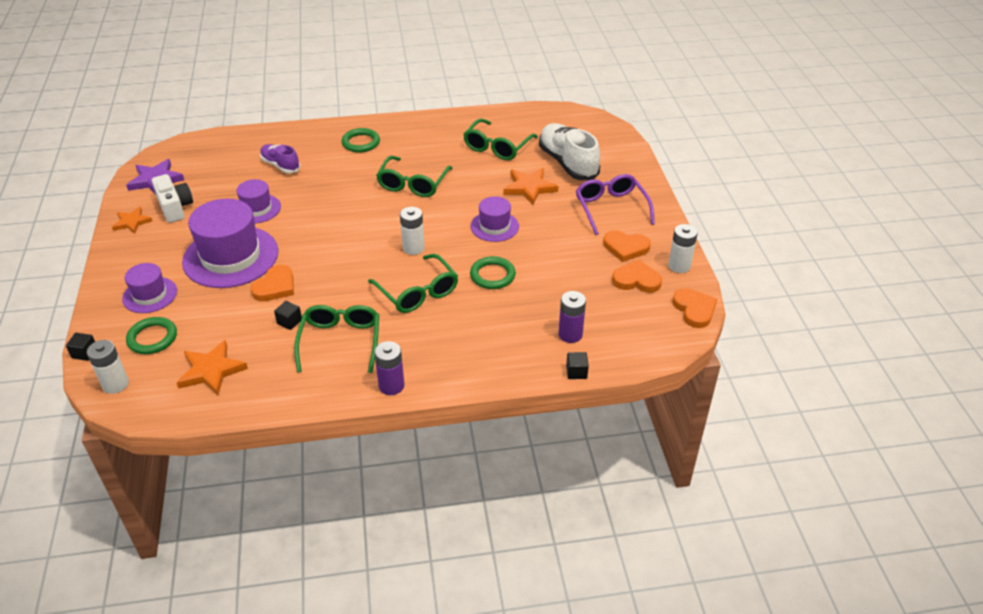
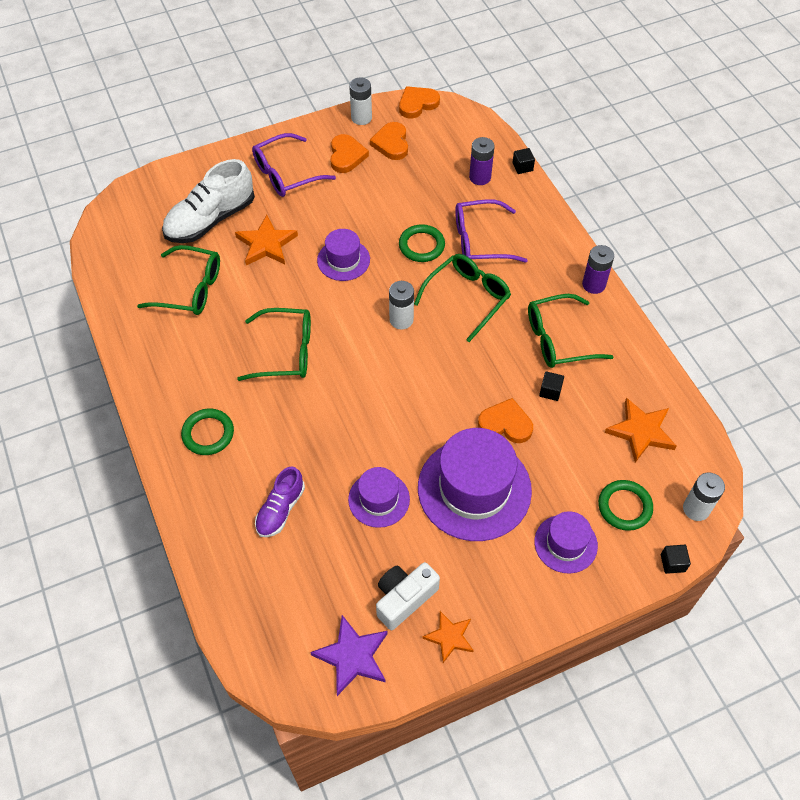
camera: 105 degrees left, 15 degrees up
none -> purple glasses [455,199,528,263]

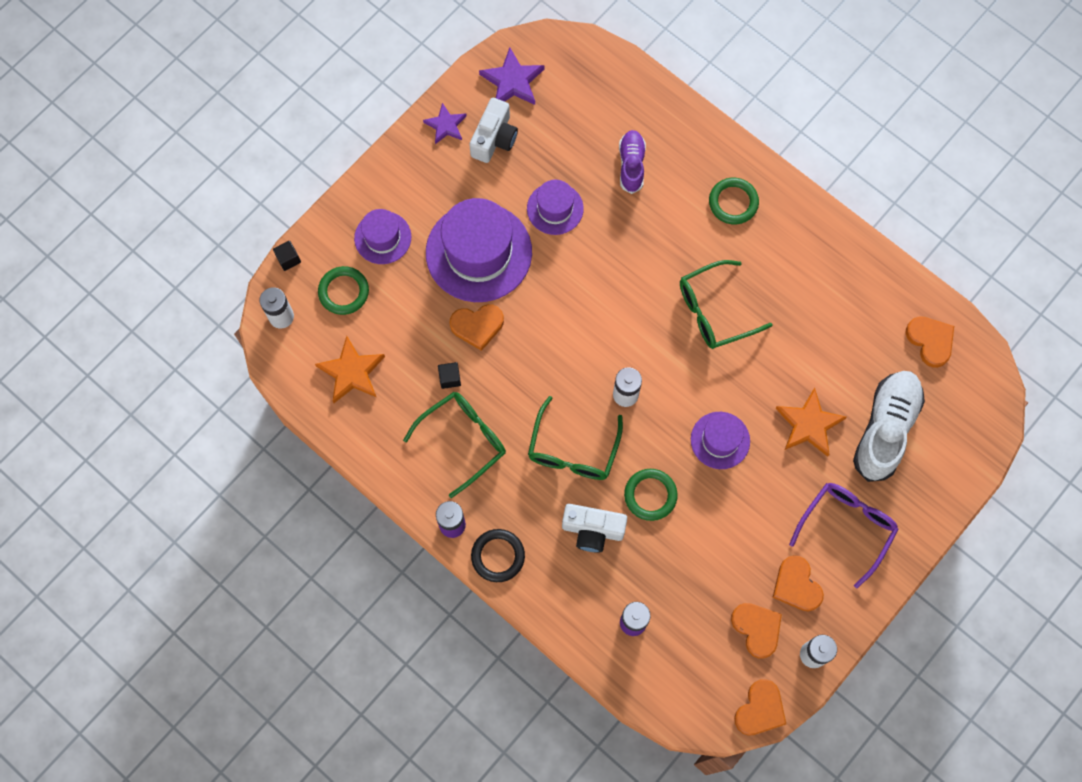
camera: 155 degrees right, 15 degrees up
green glasses [137,245,220,315] -> none
orange star [422,611,474,663] -> purple star [423,103,467,144]
purple glasses [455,199,528,263] -> white camera [562,504,627,553]
black cube [512,148,535,174] -> none
none -> black ring [471,529,525,582]
none -> orange heart [906,316,954,368]

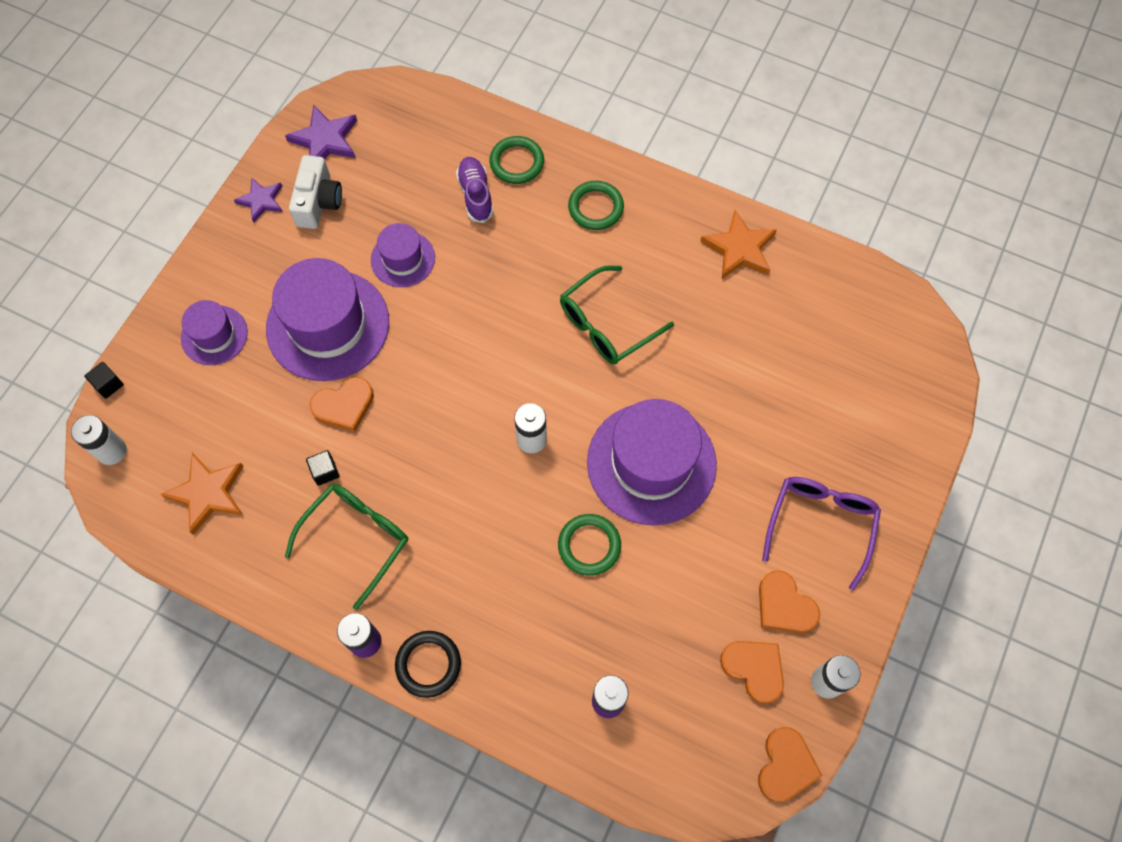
camera: 15 degrees left, 5 degrees down
green ring [318,266,369,315] -> green ring moved to [489,136,544,184]
green glasses [528,396,623,480] -> none
white camera [562,504,627,553] -> none
purple hat [691,412,750,469] -> purple hat [587,399,717,525], size x1.86
orange star [776,388,847,457] -> orange star moved to [700,210,777,279]
white shoe [853,371,925,482] -> none
orange heart [906,316,954,368] -> none

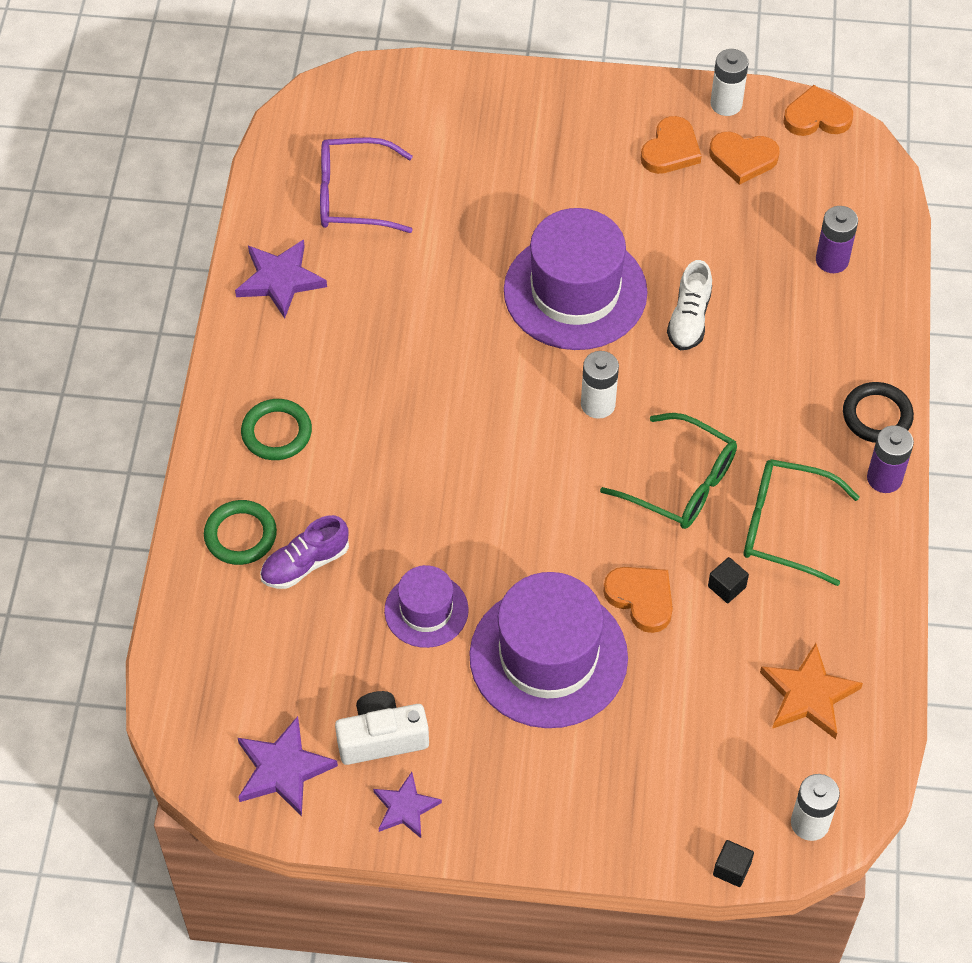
camera: 110 degrees left, 10 degrees down
purple hat [181,300,248,365] -> none
green ring [558,514,621,576] -> white shoe [667,260,712,350]
green glasses [560,265,674,364] -> green glasses moved to [600,413,737,529]
orange star [700,210,777,279] -> purple star [235,239,327,319]
orange heart [720,641,784,704] -> orange heart turned 105 degrees counterclockwise [709,132,780,185]
purple glasses [762,477,881,591] -> purple glasses moved to [320,137,413,233]

